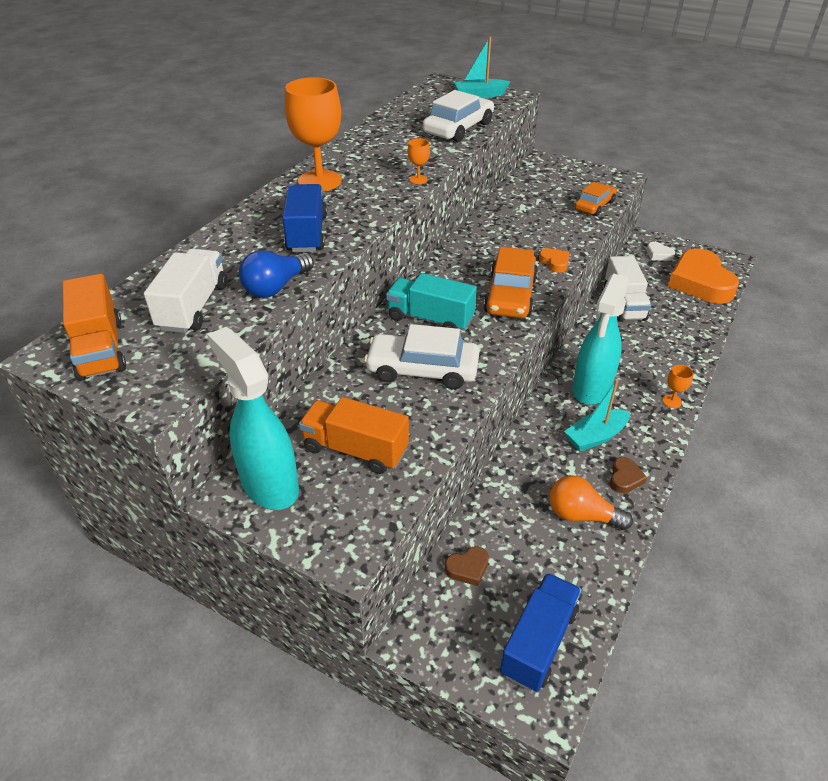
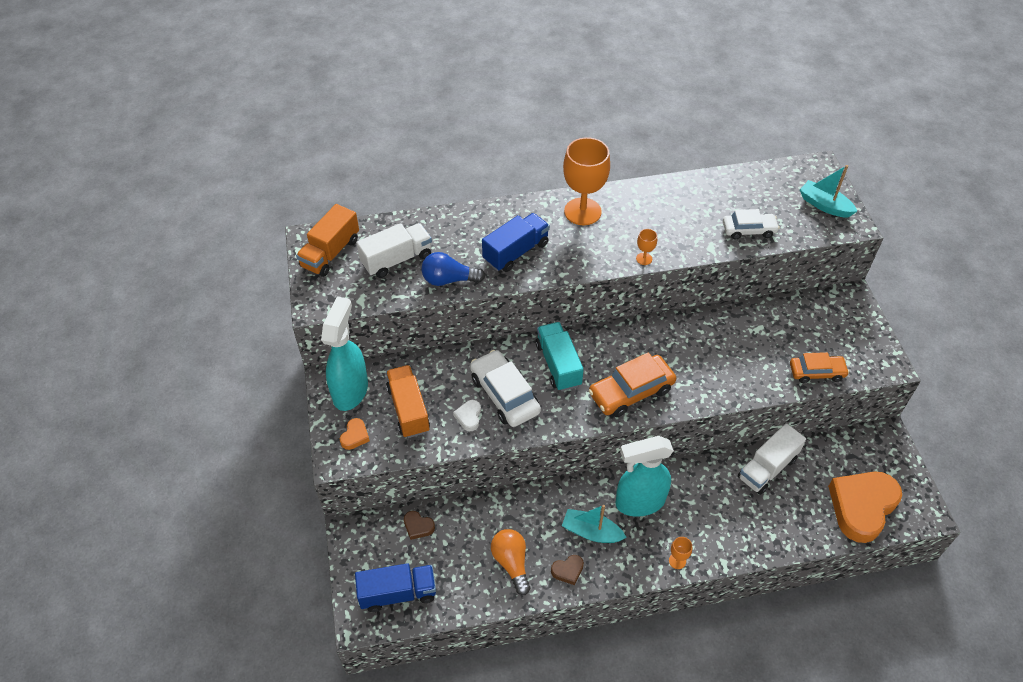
camera: 50 degrees right, 10 degrees up
white car [423,90,494,142] -> white car [723,209,780,240], size x0.65
orange heart [539,248,569,273] -> orange heart moved to [340,418,370,450]
white heart [646,242,675,261] -> white heart moved to [453,400,481,431]

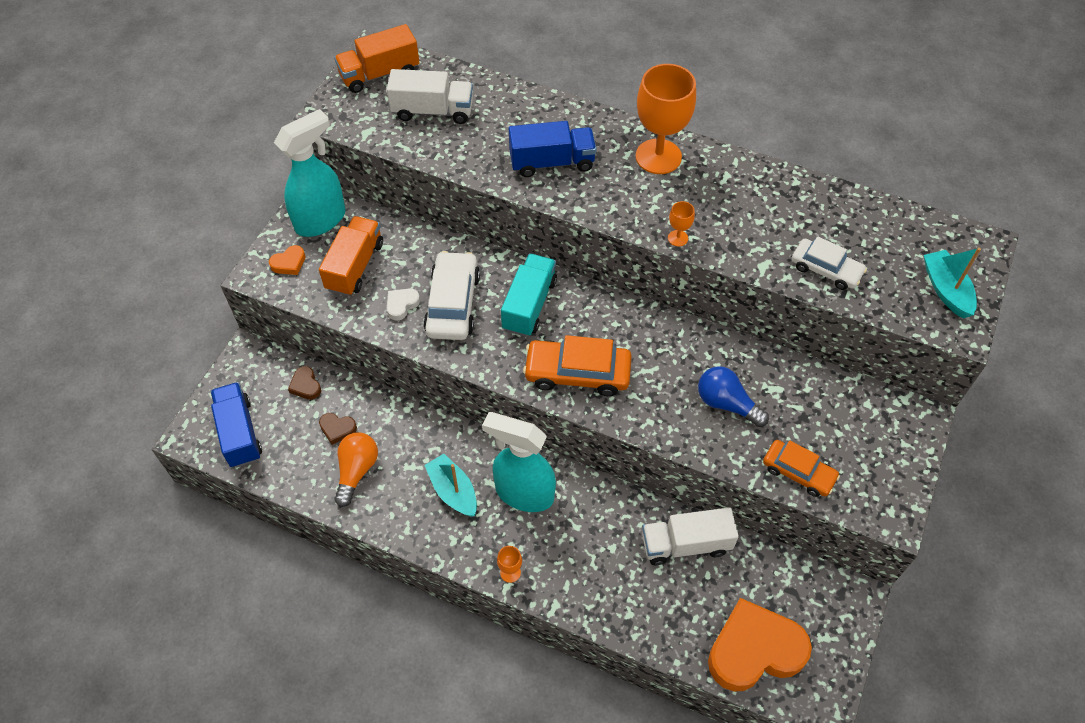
camera: 35 degrees right, 5 degrees up
blue truck [355,563,436,612] -> blue truck turned 135 degrees counterclockwise [211,382,262,468]
blue light bulb [421,252,485,286] -> blue light bulb moved to [698,366,769,427]
brown heart [551,555,584,585] -> brown heart moved to [319,413,357,445]

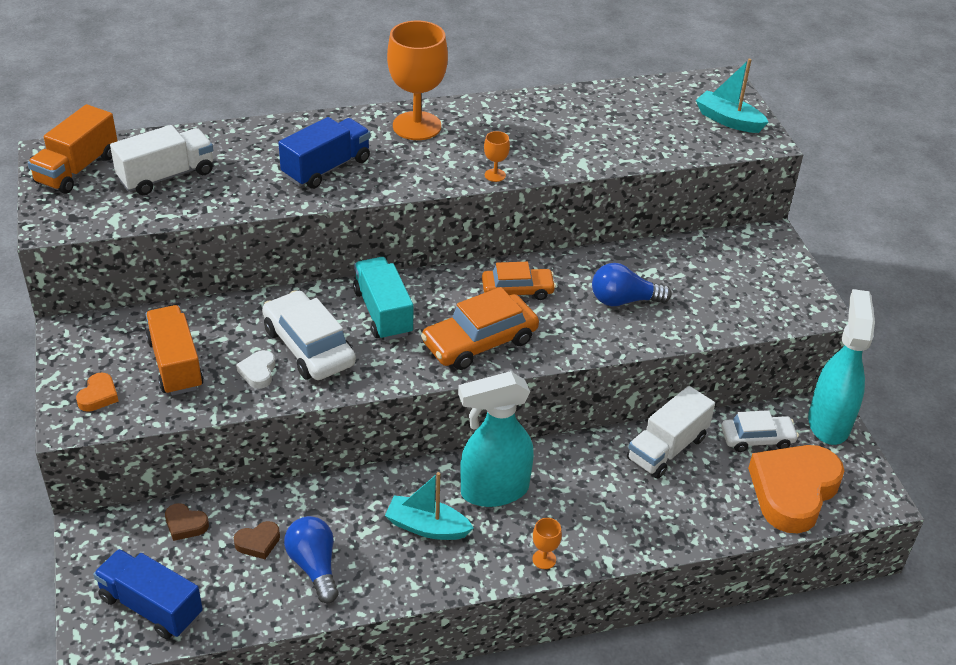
camera: 40 degrees left, 15 degrees down
turquoise spray bottle [274,109,346,237] -> turquoise spray bottle moved to [808,289,875,445]
orange light bulb [334,432,378,507] -> blue light bulb [284,516,339,603]
orange car [763,440,840,497] -> orange car moved to [482,262,556,300]
white car [792,236,867,290] -> white car moved to [721,410,799,452]

